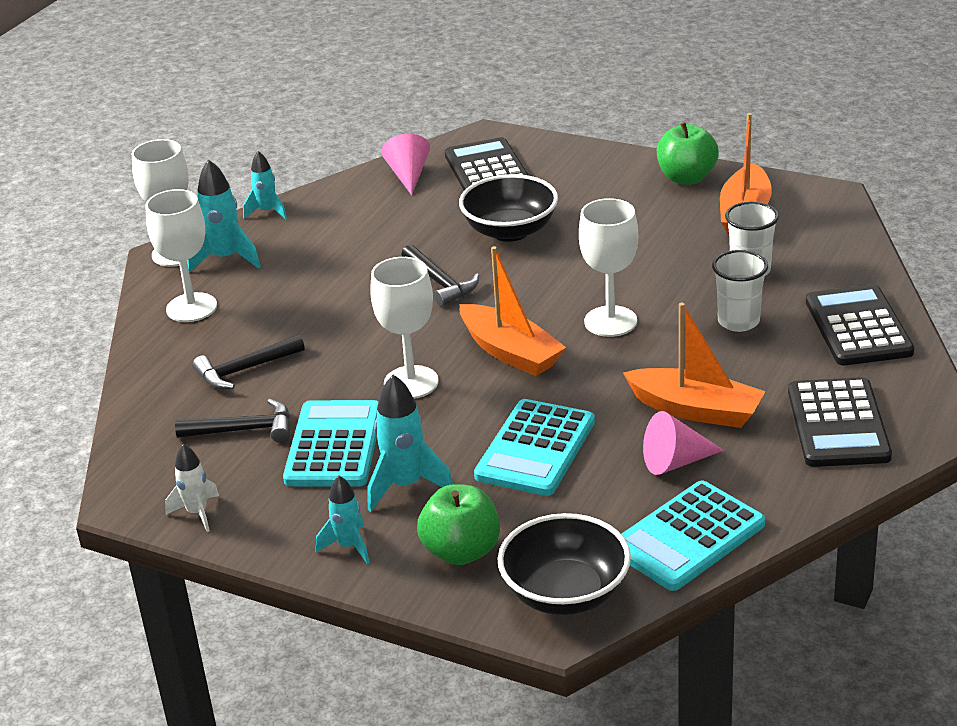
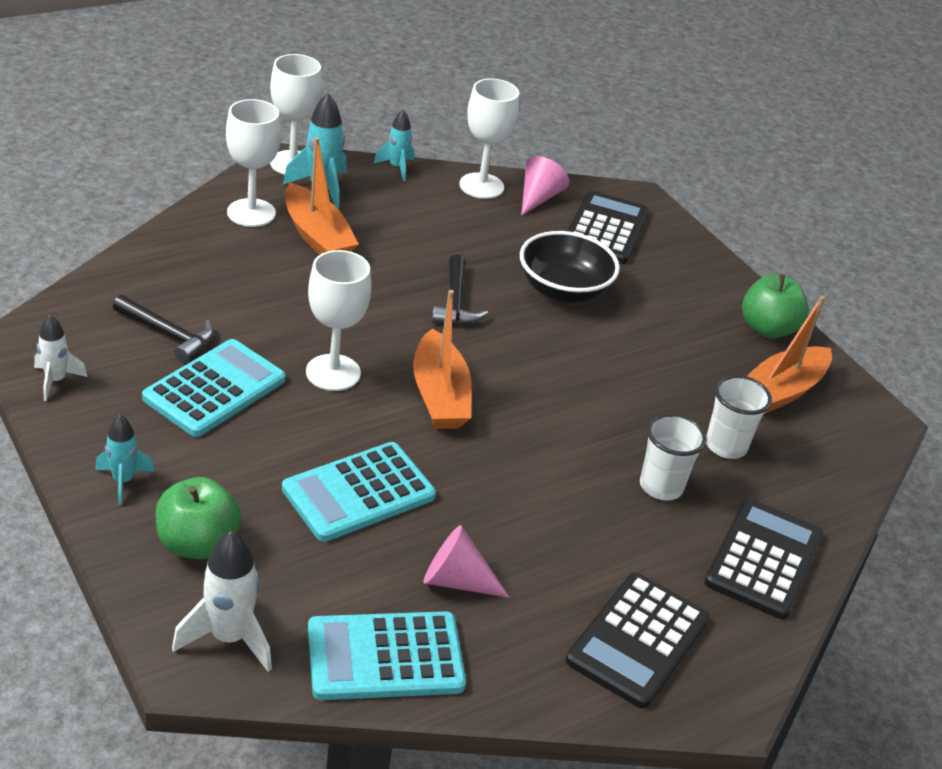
camera: 25 degrees right, 5 degrees up
black hammer [193,334,305,389] -> none
turquoise rocket [368,375,453,512] -> none
black bowl [497,513,631,615] -> white rocket [172,530,272,672]
white goblet [579,198,638,337] -> white goblet moved to [459,78,519,199]
orange boat [623,303,766,428] -> orange boat moved to [285,137,359,255]

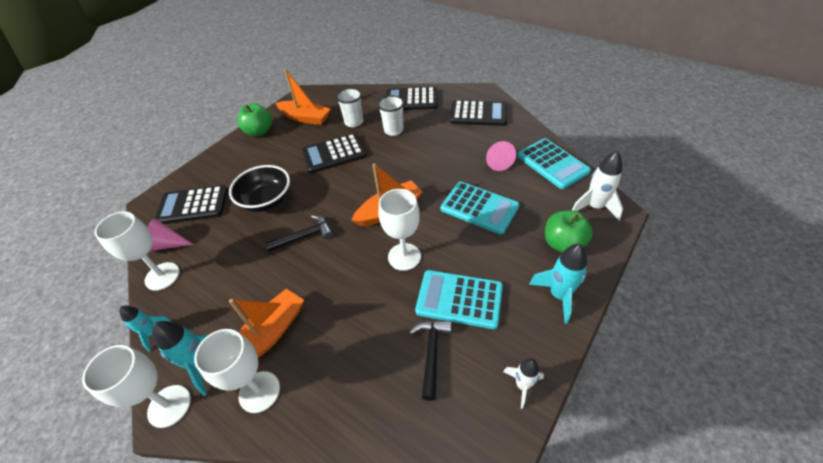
camera: 105 degrees left, 10 degrees up
turquoise rocket [95,414,155,505] -> turquoise rocket [529,244,587,324], size x1.57
none -> black calculator [302,133,367,173]

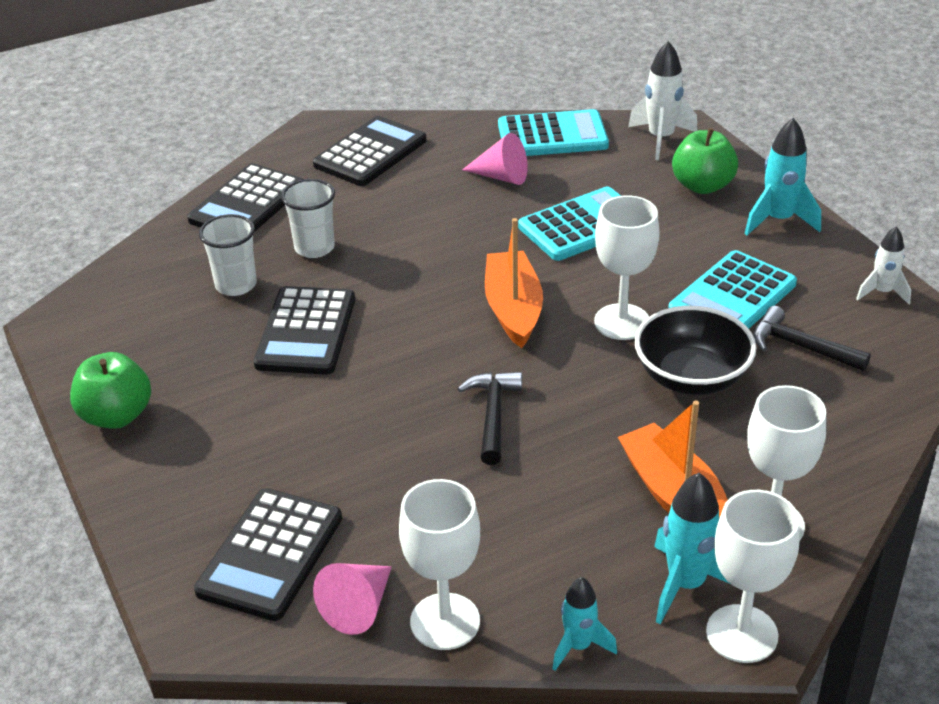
camera: 65 degrees left, 10 degrees down
black bowl [229,165,290,212] -> black bowl moved to [634,306,756,395]
orange boat [276,68,330,125] -> none

